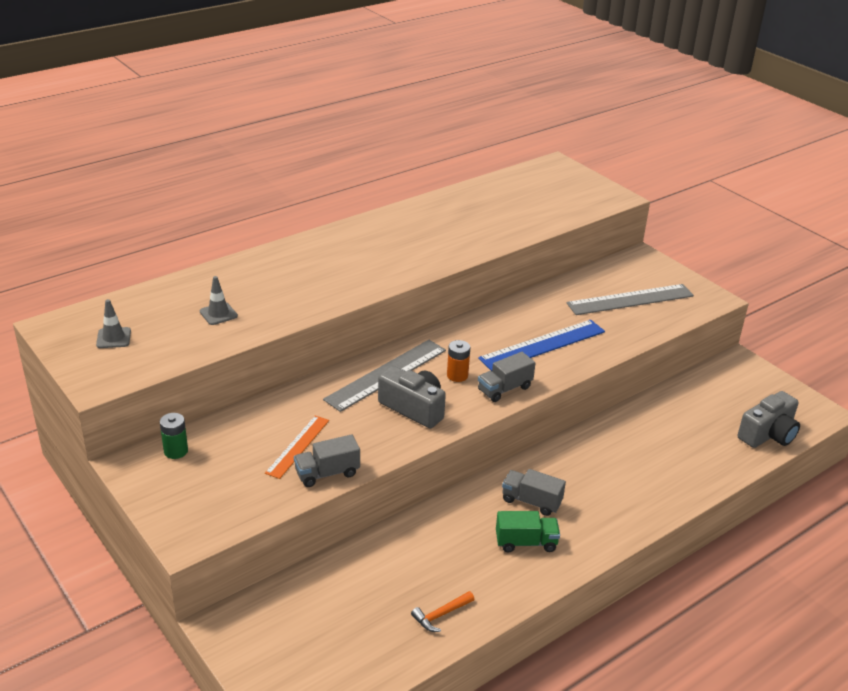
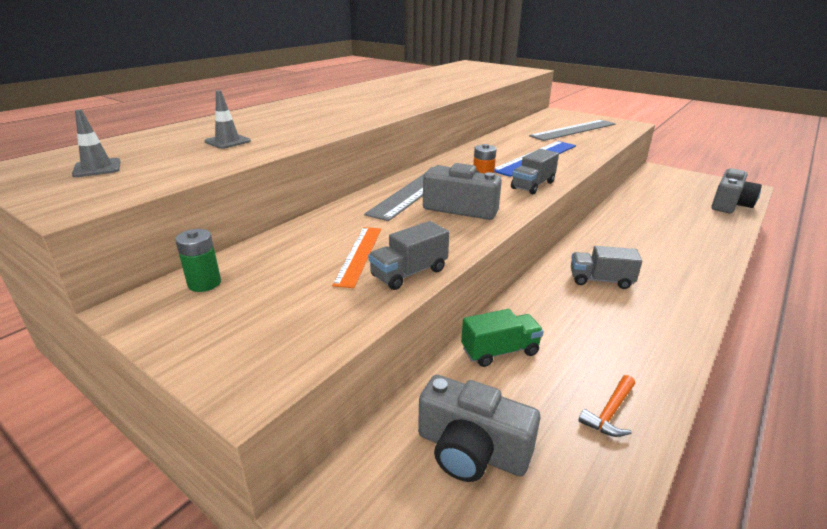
camera: 15 degrees left, 5 degrees down
green truck [496,511,560,552] -> green truck moved to [461,309,544,367]
none -> grey camera [418,375,540,482]

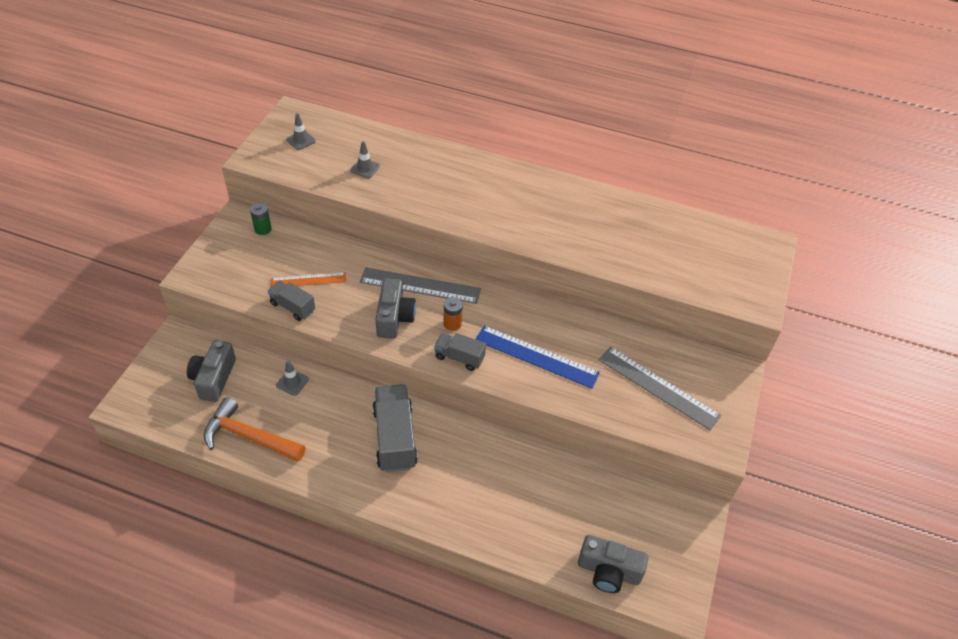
camera: 70 degrees right, 20 degrees up
green truck [461,309,544,367] -> grey traffic cone [276,360,309,396]
grey truck [571,246,642,289] -> grey truck [372,384,418,472], size x1.75
orange hammer [578,375,635,437] -> orange hammer [204,397,306,462], size x2.15

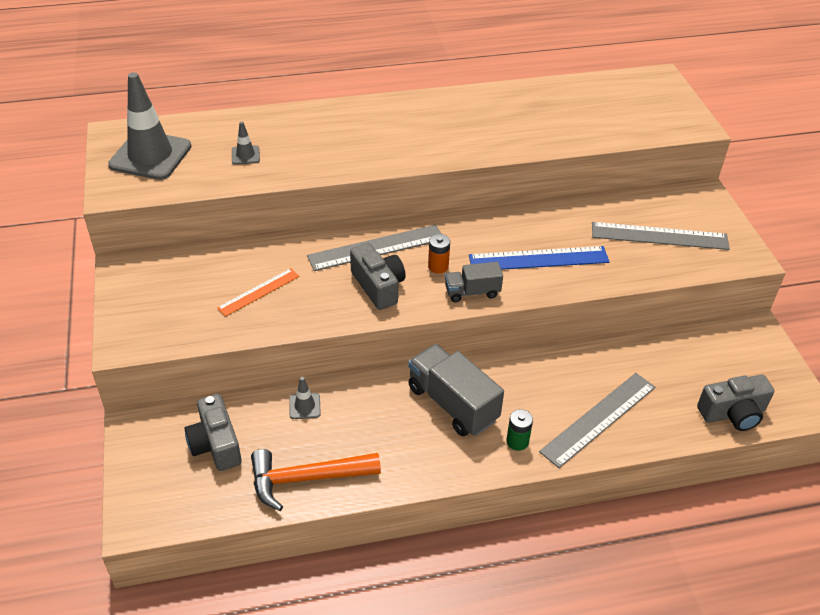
camera: 30 degrees left, 5 degrees down
green battery [250,203,272,235] -> green battery moved to [506,409,533,451]
grey truck [268,281,315,321] -> none
grey traffic cone [286,113,316,150] -> grey traffic cone [108,72,192,180], size x2.34
none -> grey ruler [539,373,655,468]

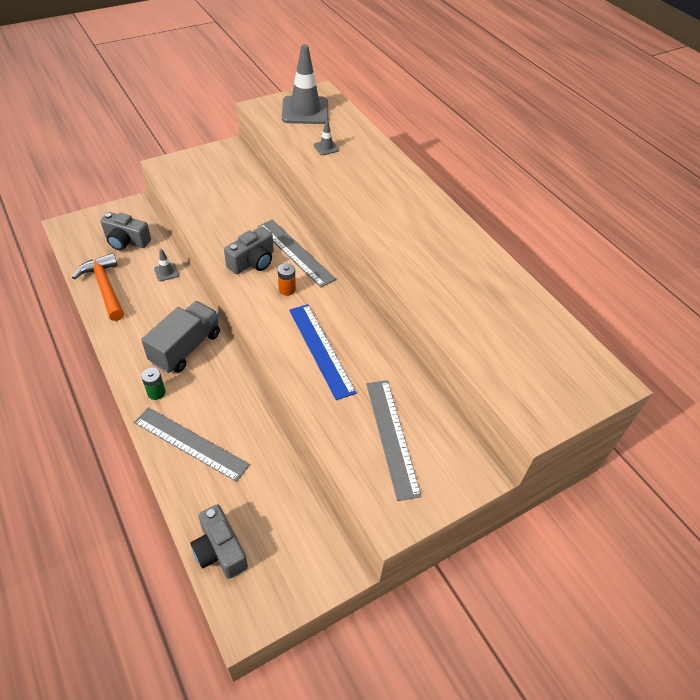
camera: 70 degrees right, 5 degrees up
grey camera [185,394,242,471] -> grey camera turned 120 degrees counterclockwise [100,212,151,250]
orange ruler [217,268,299,317] -> none
grey truck [445,262,503,302] -> none

